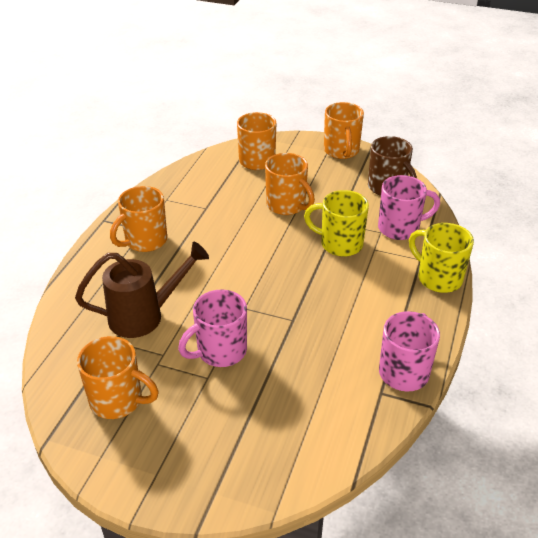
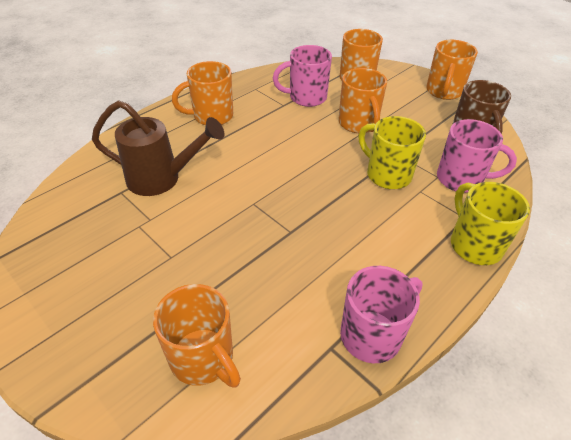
camera: 25 degrees right, 5 degrees up
orange mug [77,336,158,419] -> orange mug moved to [153,284,241,388]
pink mug [178,290,247,367] -> pink mug moved to [273,45,332,107]

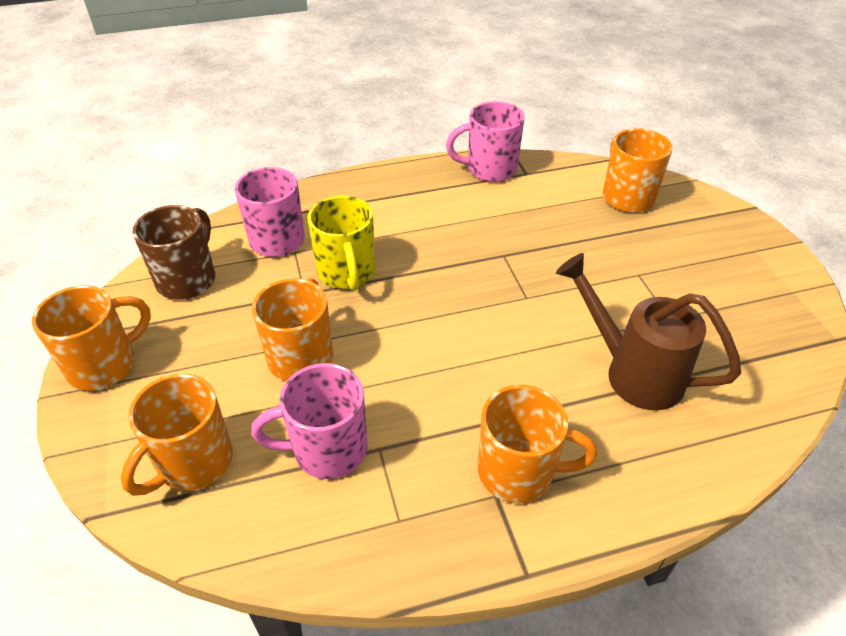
camera: 150 degrees left, 0 degrees up
pink mug [273,45,332,107] -> pink mug turned 150 degrees clockwise [251,363,367,479]
yellow mug [451,182,530,265] -> none

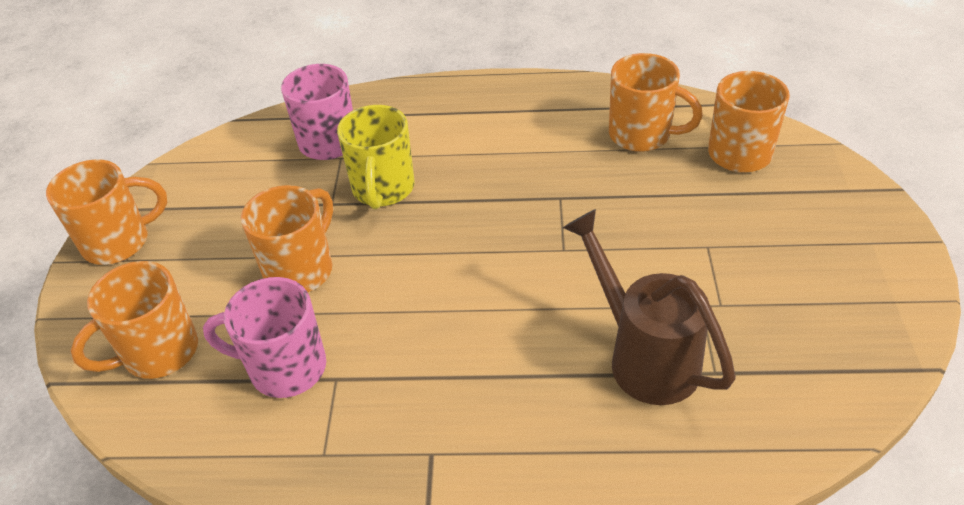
camera: 20 degrees right, 0 degrees up
brown mug [133,205,215,300] -> none
pink mug [446,101,525,182] -> none
orange mug [478,385,597,503] -> orange mug moved to [609,53,703,152]

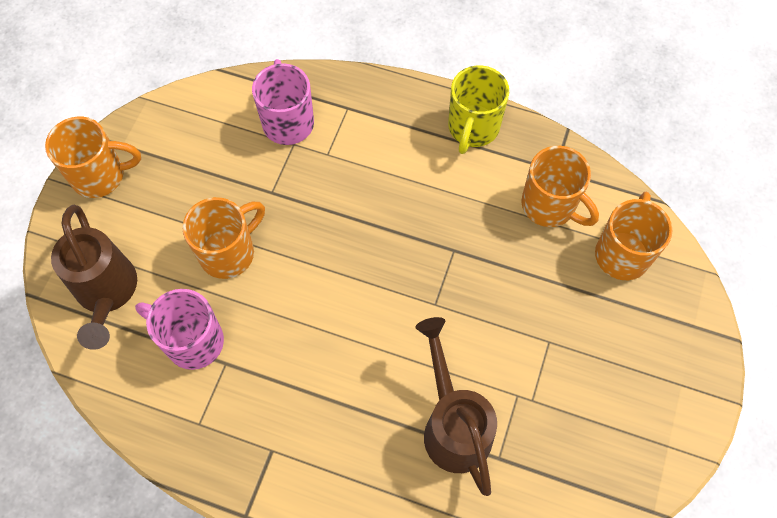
camera: 15 degrees right, 20 degrees up
orange mug [71,261,198,379] -> brown watering can [51,205,137,350]
yellow mug [337,105,415,209] -> yellow mug moved to [448,65,509,154]

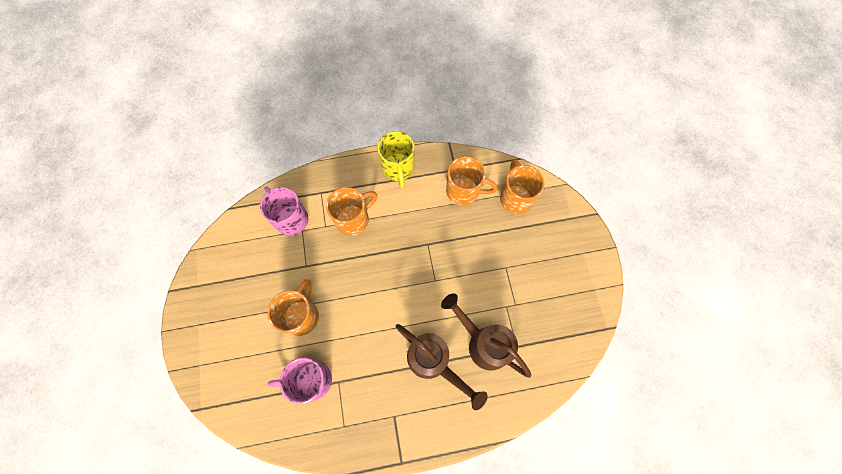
camera: 30 degrees left, 5 degrees up
orange mug [45,117,141,198] -> orange mug moved to [326,187,377,236]
brown watering can [51,205,137,350] -> brown watering can moved to [396,324,488,410]

